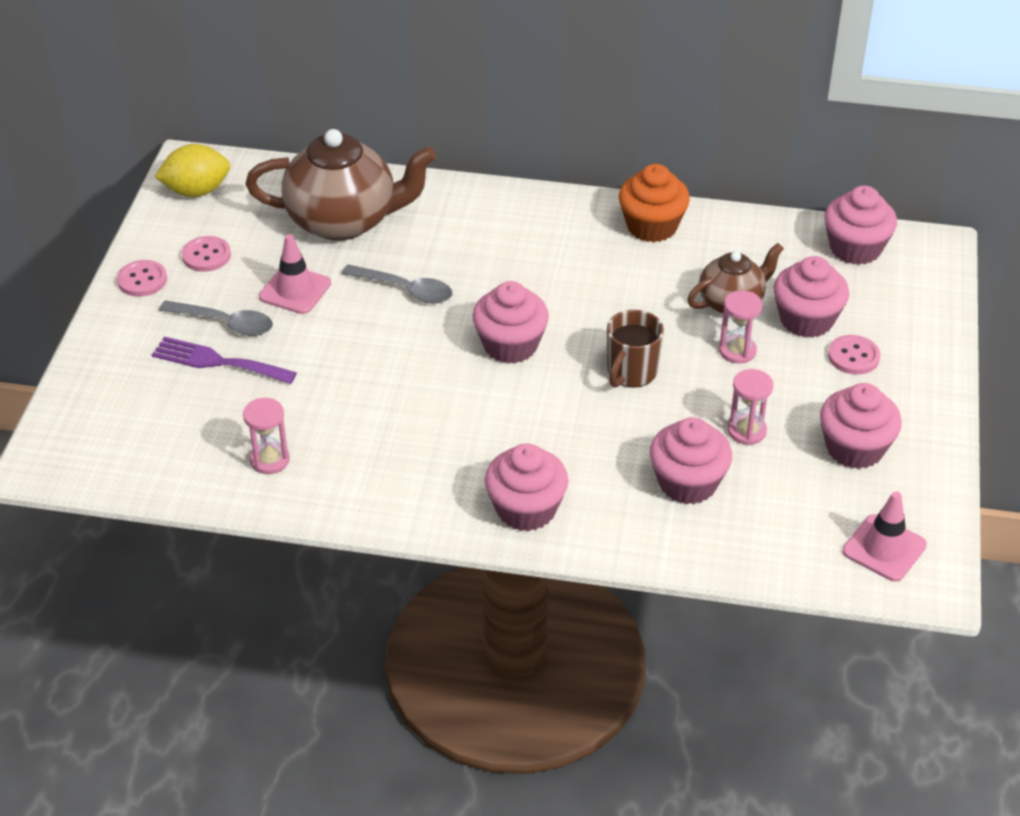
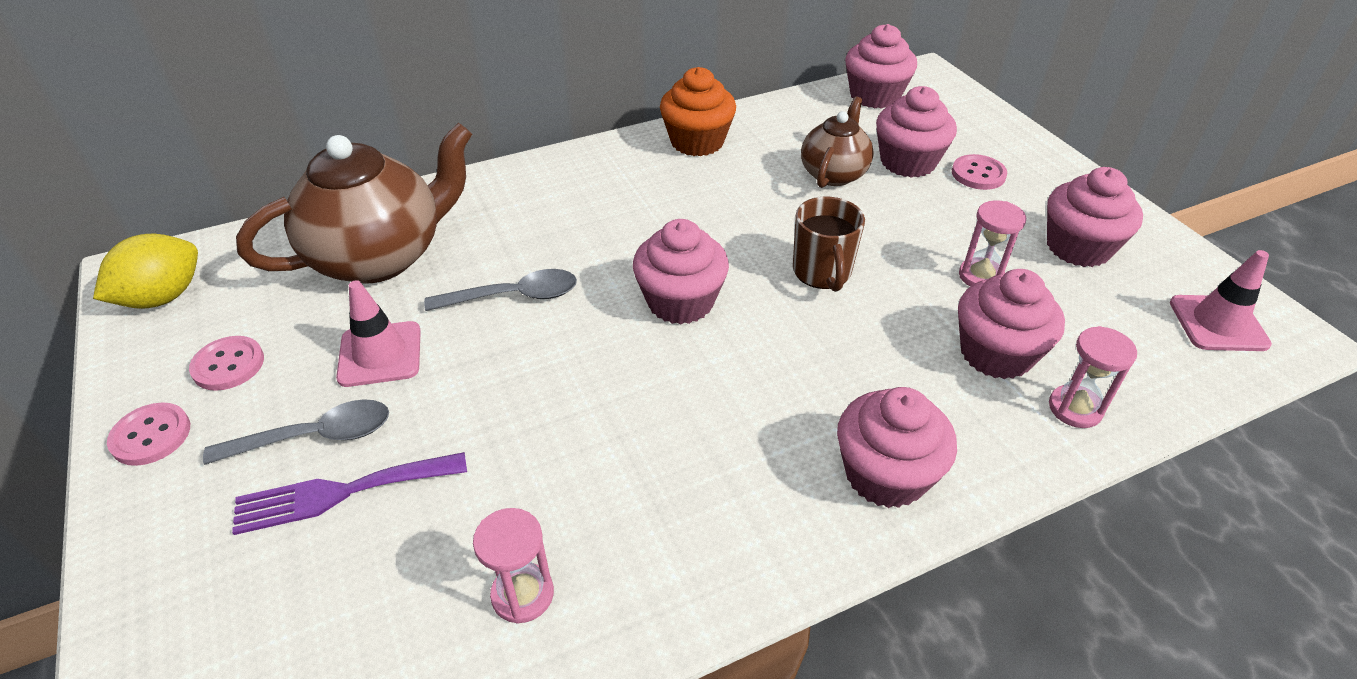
camera: 35 degrees left, 0 degrees up
pink hourglass [719,290,763,364] -> pink hourglass moved to [1049,326,1137,428]

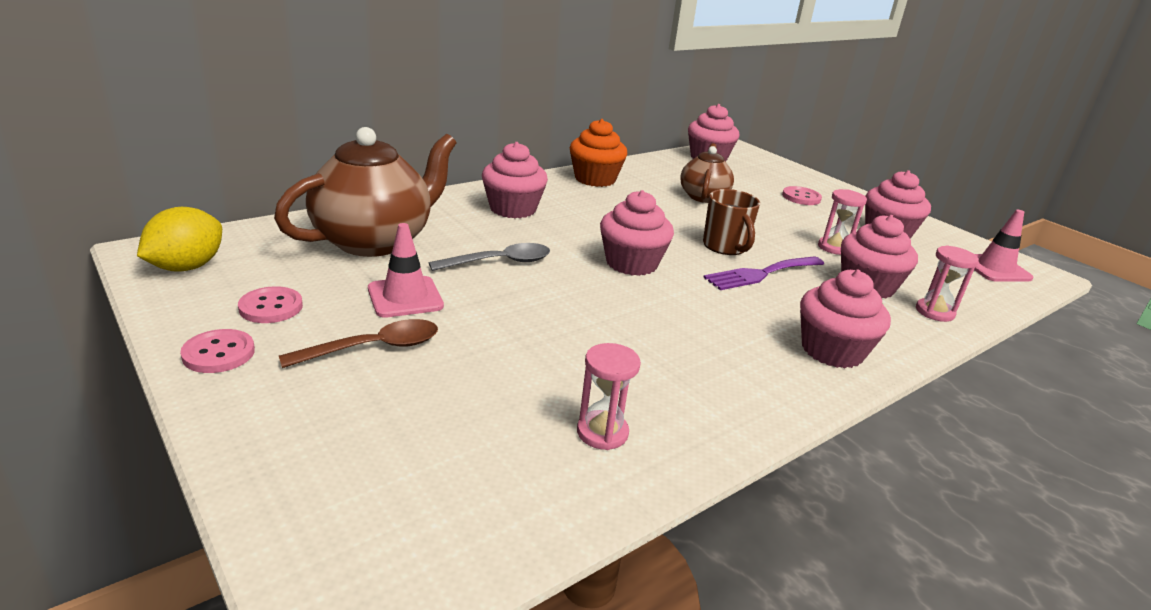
camera: 15 degrees left, 15 degrees down
grey spoon [203,399,389,465] -> brown spoon [279,319,438,368]
purple fork [232,452,467,535] -> purple fork moved to [703,256,824,290]
pink cupcake [876,86,957,178] -> pink cupcake moved to [482,142,548,218]

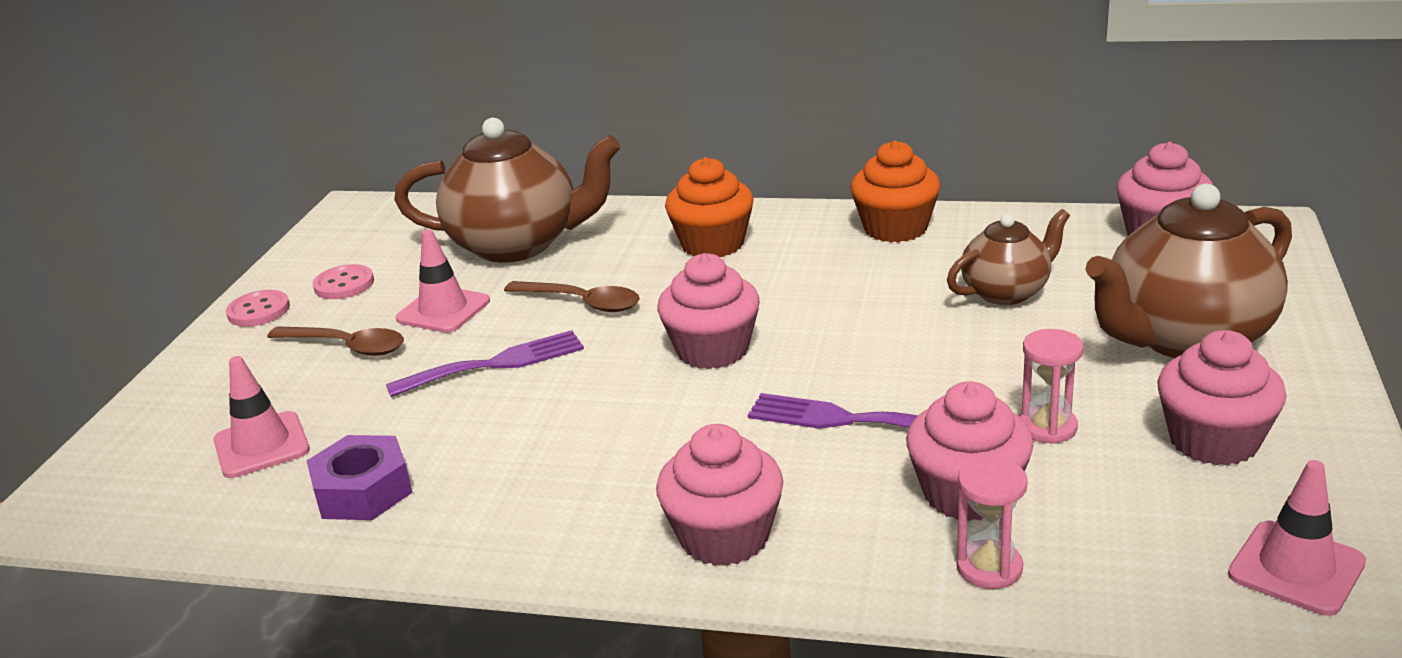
camera: 55 degrees right, 0 degrees up
yellow lemon [137,207,222,272] -> none
grey spoon [429,243,550,271] -> brown spoon [504,281,640,312]
pink cupcake [482,142,548,218] -> orange cupcake [665,157,754,257]
pink hourglass [577,343,641,450] -> purple nut [307,435,413,520]
brown mug [703,189,760,255] -> none
pink button [782,186,822,205] -> brown teapot [1085,184,1292,358]
none -> pink traffic cone [213,356,310,478]
none -> purple fork [386,330,584,397]

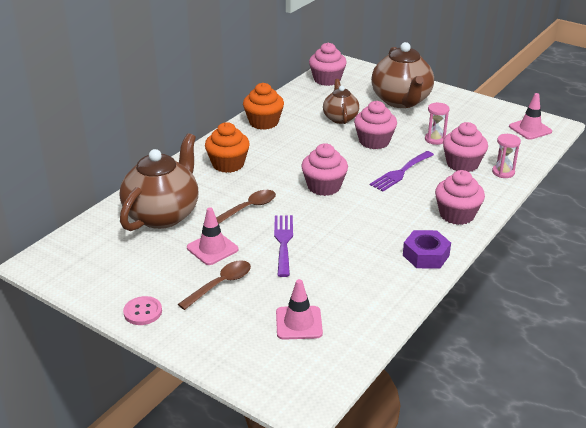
camera: 70 degrees left, 5 degrees up
purple nut [307,435,413,520] -> purple nut moved to [403,230,451,269]
pink button [313,264,374,299] -> none
pink cupcake [1157,330,1286,466] -> pink cupcake moved to [354,101,397,149]

